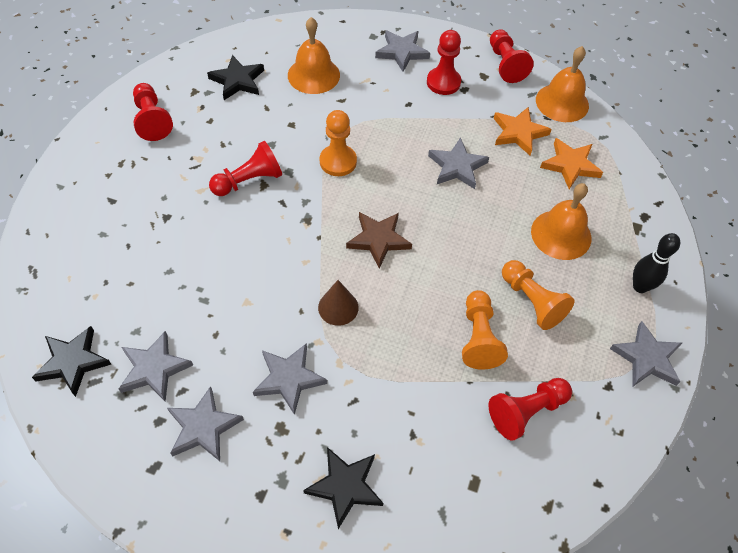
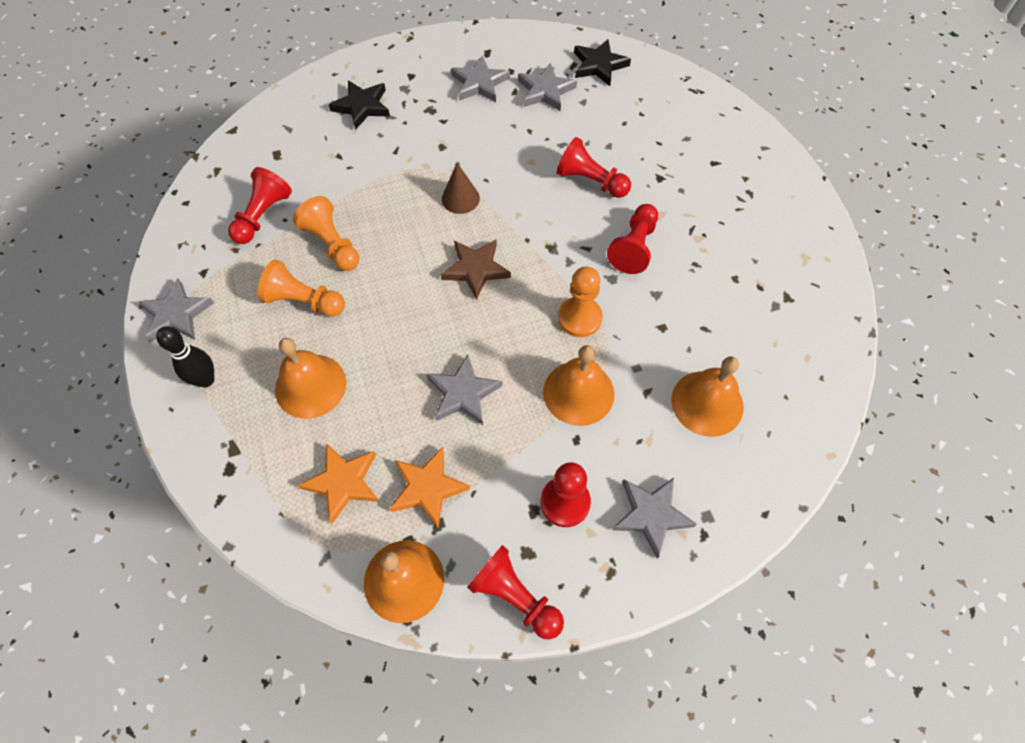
camera: 145 degrees right, 5 degrees up
red pawn [133,83,173,141] -> red pawn moved to [556,137,631,198]
black star [207,55,264,100] -> none
grey star [253,343,327,415] -> none
none -> orange bell [543,345,614,426]

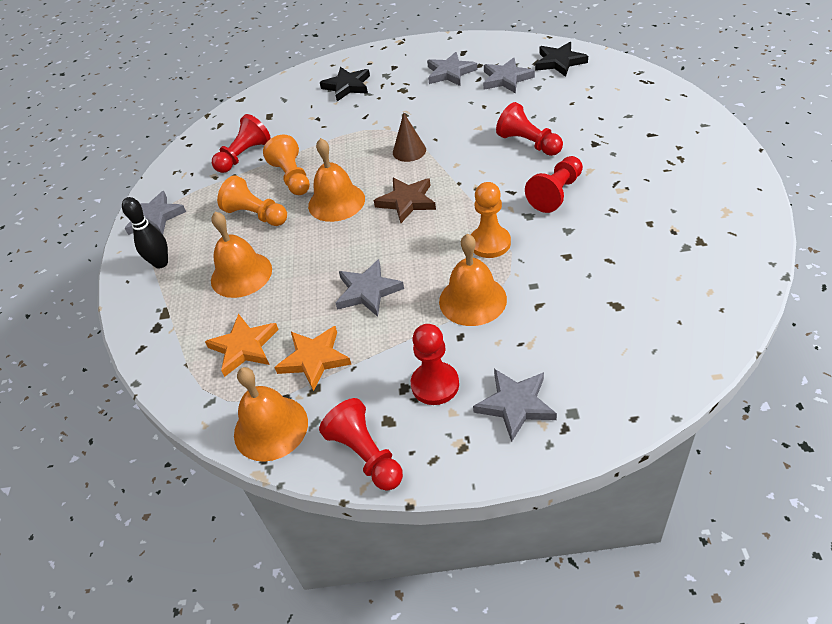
camera: 20 degrees right, 15 degrees down
orange bell [671,356,744,437] -> orange bell moved to [308,138,365,222]

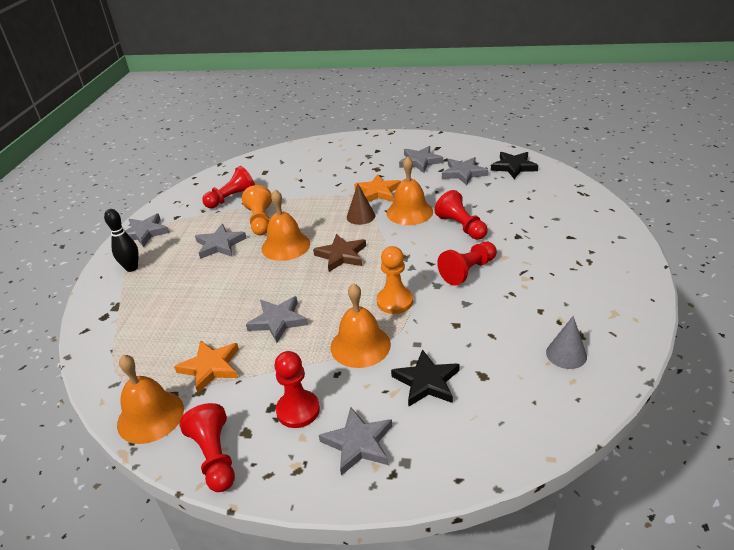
camera: 10 degrees right, 10 degrees down
orange star [205,314,279,377] -> orange star moved to [354,174,401,202]
orange bell [211,212,272,298] -> orange bell moved to [387,156,433,225]
orange pawn [217,175,287,226] -> grey star [195,224,246,259]
black star [320,67,370,101] -> black star moved to [391,349,460,407]
none -> grey cone [546,316,587,369]

